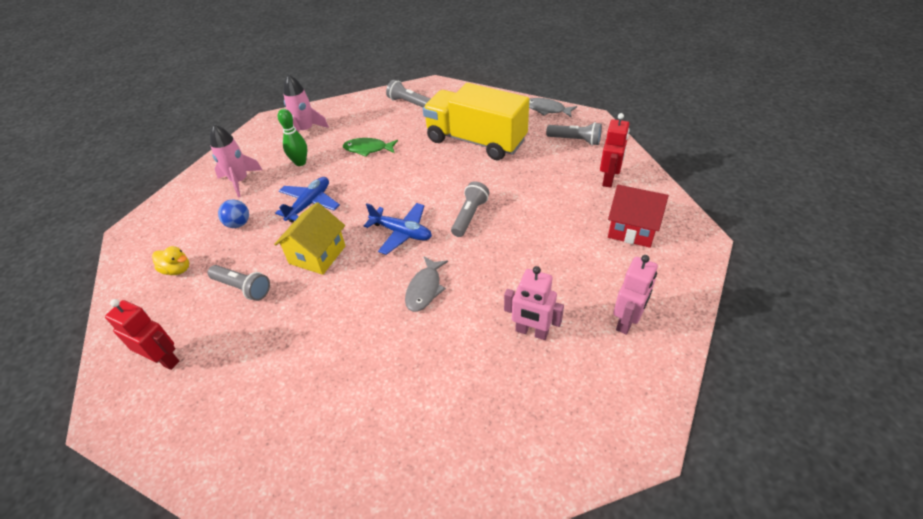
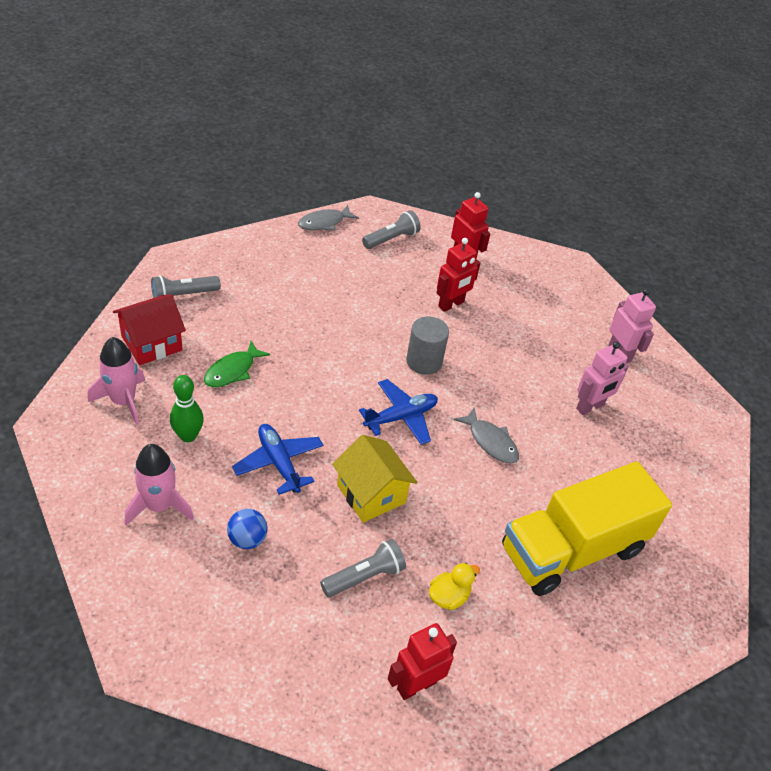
camera: 65 degrees left, 0 degrees up
yellow duck [152,246,189,275] -> yellow duck moved to [429,563,480,610]
yellow truck [423,83,529,160] -> yellow truck moved to [502,462,672,596]
grey flashlight [451,181,489,237] -> grey cylinder [406,316,449,375]
red house [608,185,669,248] -> red house moved to [113,294,186,365]
none -> red robot [437,238,480,312]

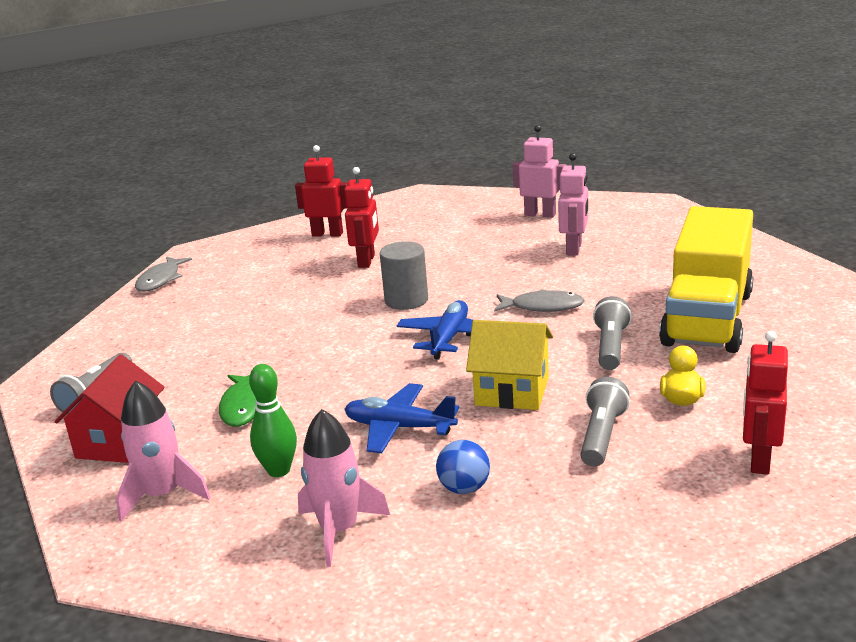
camera: 35 degrees left, 20 degrees down
grey flashlight [362,210,421,249] -> grey flashlight moved to [593,296,632,370]

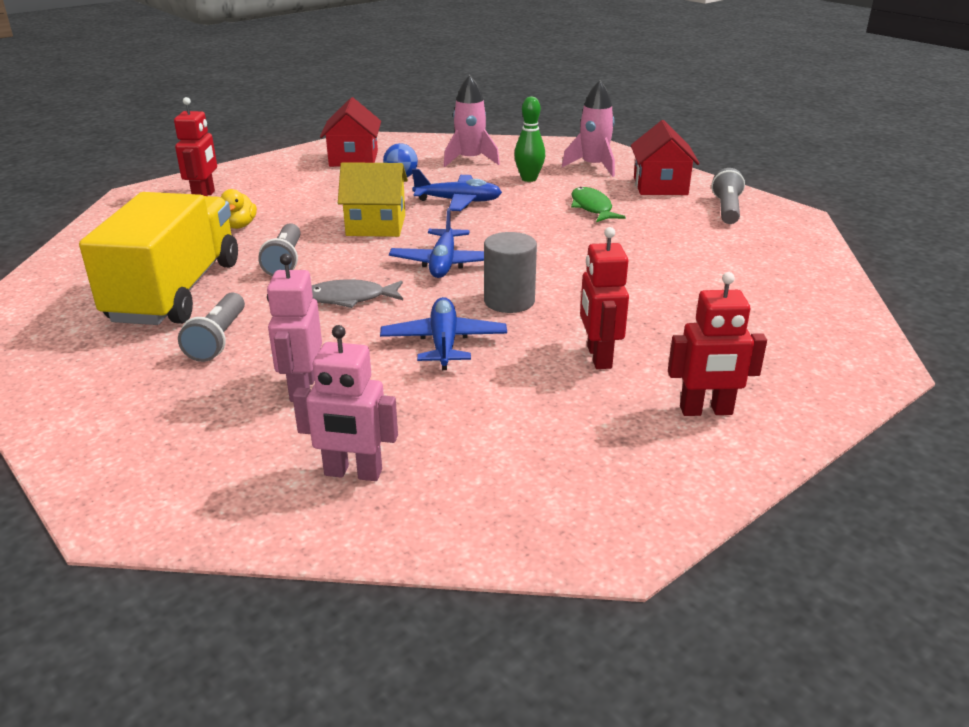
camera: 165 degrees right, 5 degrees up
grey fish [135,256,192,292] -> none
grey flashlight [580,377,630,467] -> grey flashlight moved to [178,292,245,362]
none -> red house [320,97,381,167]
none -> blue plane [380,297,507,370]

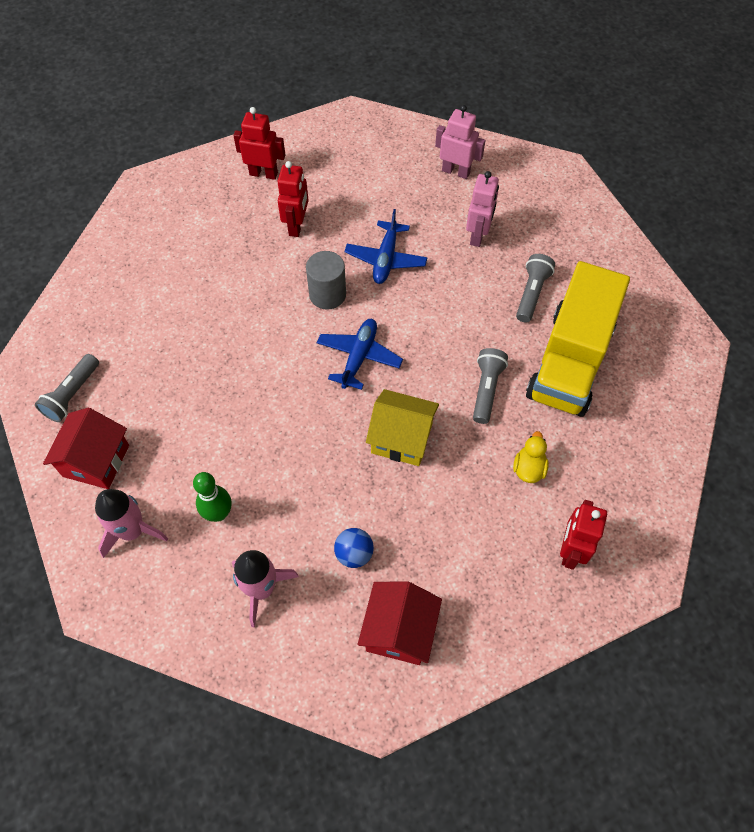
camera: 165 degrees left, 30 degrees up
grey fish [312,279,403,308] -> none
blue plane [412,169,502,211] -> none
green fish [571,187,626,222] -> none

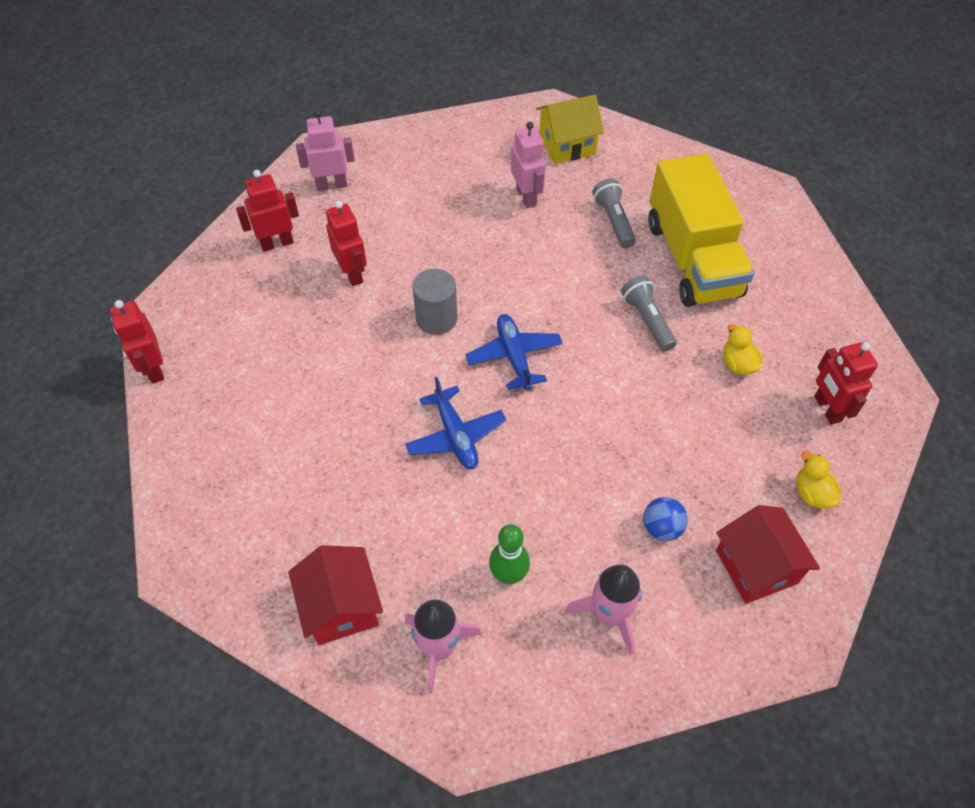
camera: 35 degrees left, 5 degrees down
grey flashlight [35,354,99,422] -> none
blue plane [344,209,427,284] -> blue plane moved to [405,377,506,469]
yellow house [366,389,439,466] -> yellow house moved to [536,95,604,164]
pink robot [435,105,485,179] -> pink robot moved to [296,110,355,191]
none -> red robot [110,300,164,384]
none -> yellow duck [797,451,841,509]

